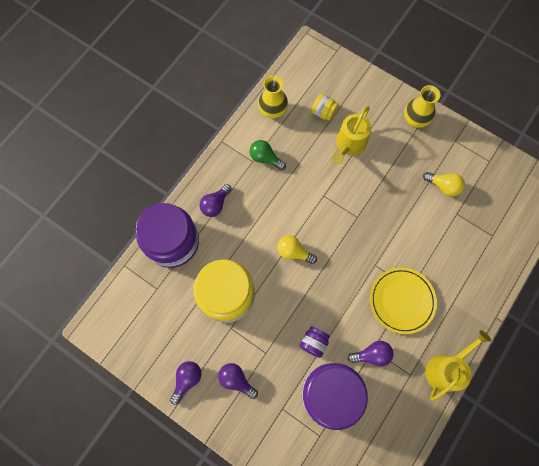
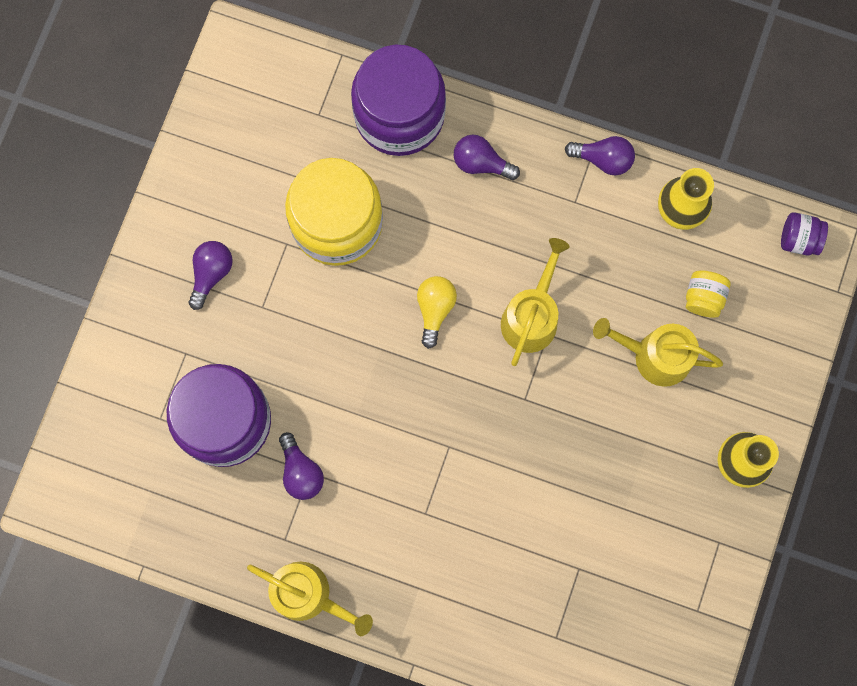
camera: 75 degrees right, 5 degrees up
purple light bulb [170,361,202,405] -> purple light bulb moved to [565,136,635,175]
green light bulb [250,140,286,170] -> none
purple jar [300,326,330,358] -> purple jar moved to [781,212,828,255]
yellow plate [370,268,437,334] -> none
yellow light bulb [423,172,465,196] -> none
none -> yellow watering can [501,238,570,366]

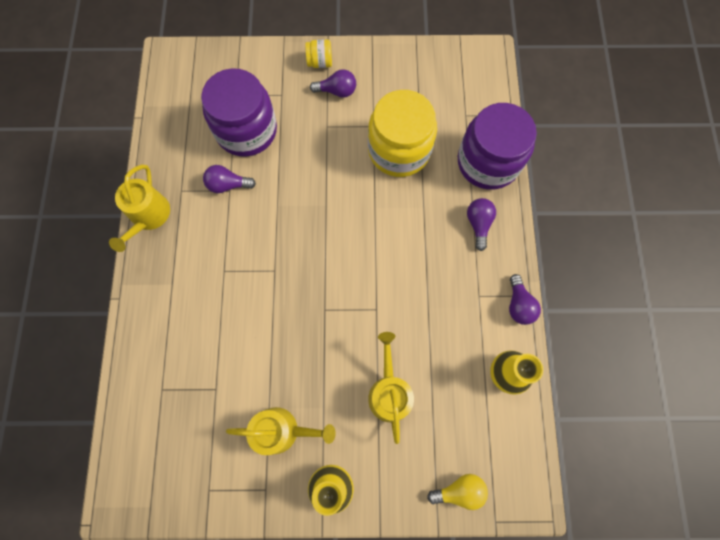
camera: 70 degrees right, 5 degrees down
purple light bulb [279,432,324,500] -> purple light bulb turned 45 degrees clockwise [203,165,256,193]
yellow light bulb [417,276,457,349] -> yellow light bulb moved to [427,474,488,510]
yellow watering can [501,238,570,366] -> yellow watering can moved to [226,407,336,455]
yellow jar [686,270,731,318] -> yellow jar moved to [305,40,332,68]
purple jar [781,212,828,255] -> none

